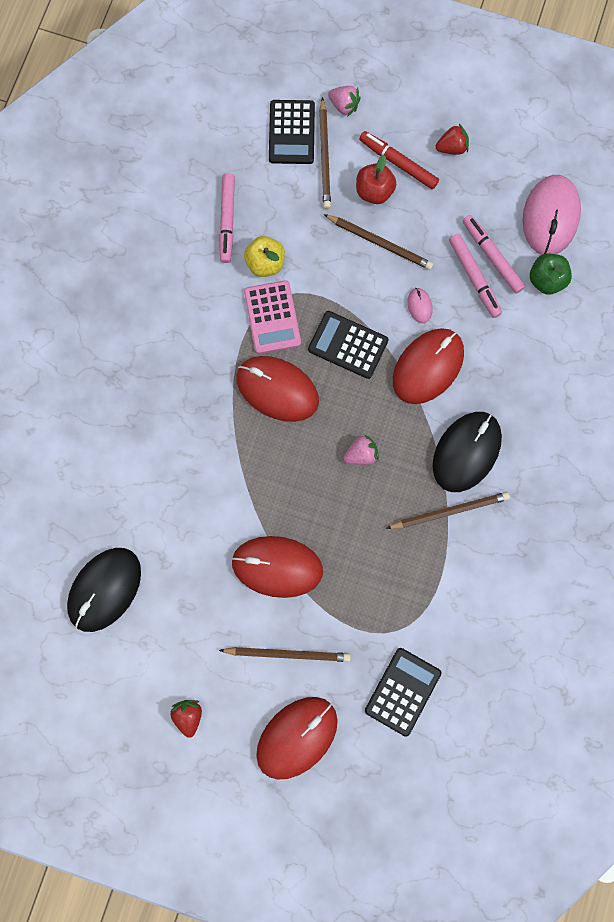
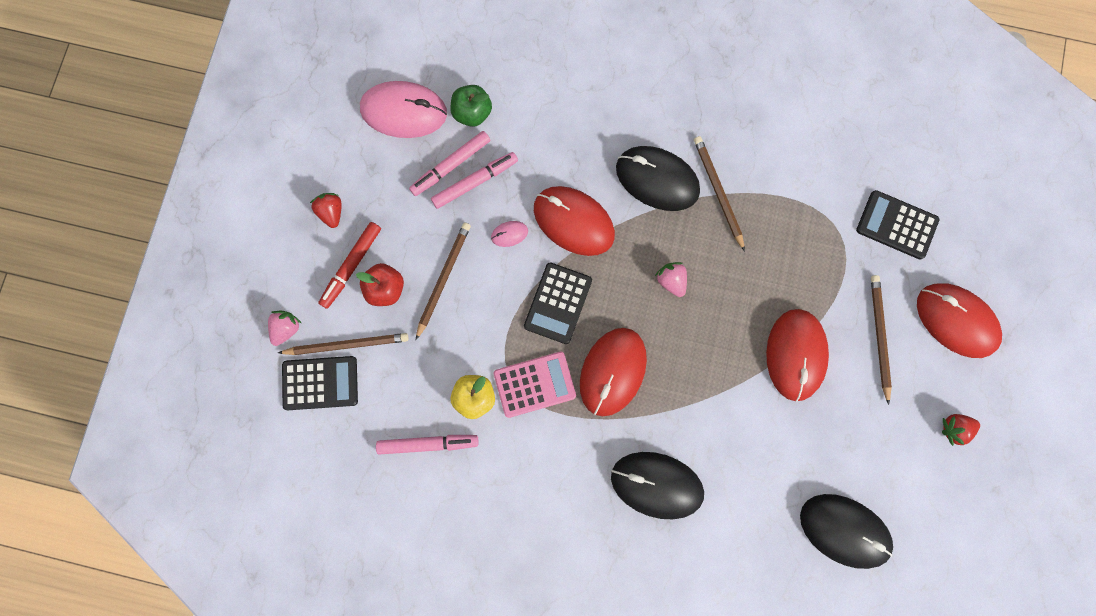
camera: 95 degrees left, 0 degrees up
none -> black mouse [611,452,704,519]

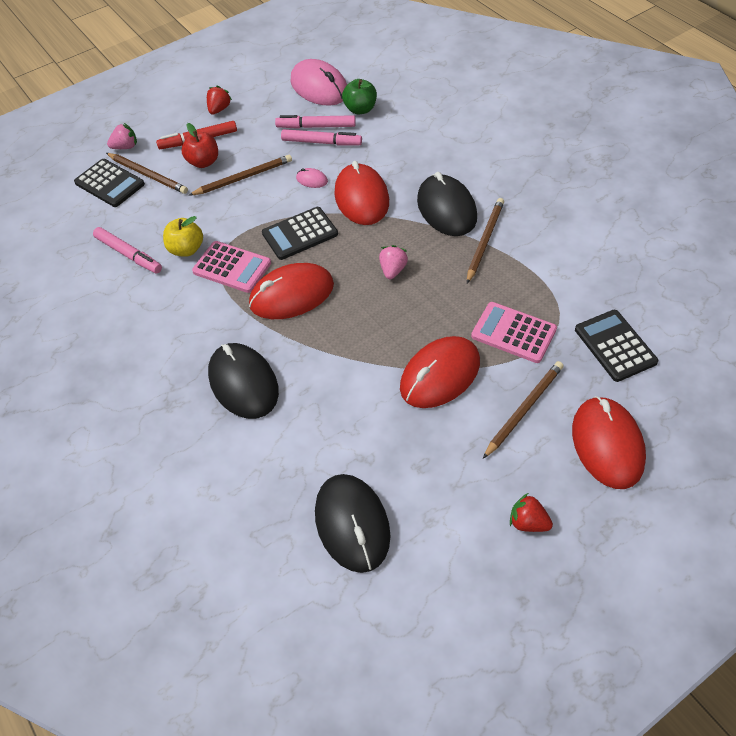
camera: 45 degrees right, 25 degrees down
none -> pink calculator [471,302,557,363]

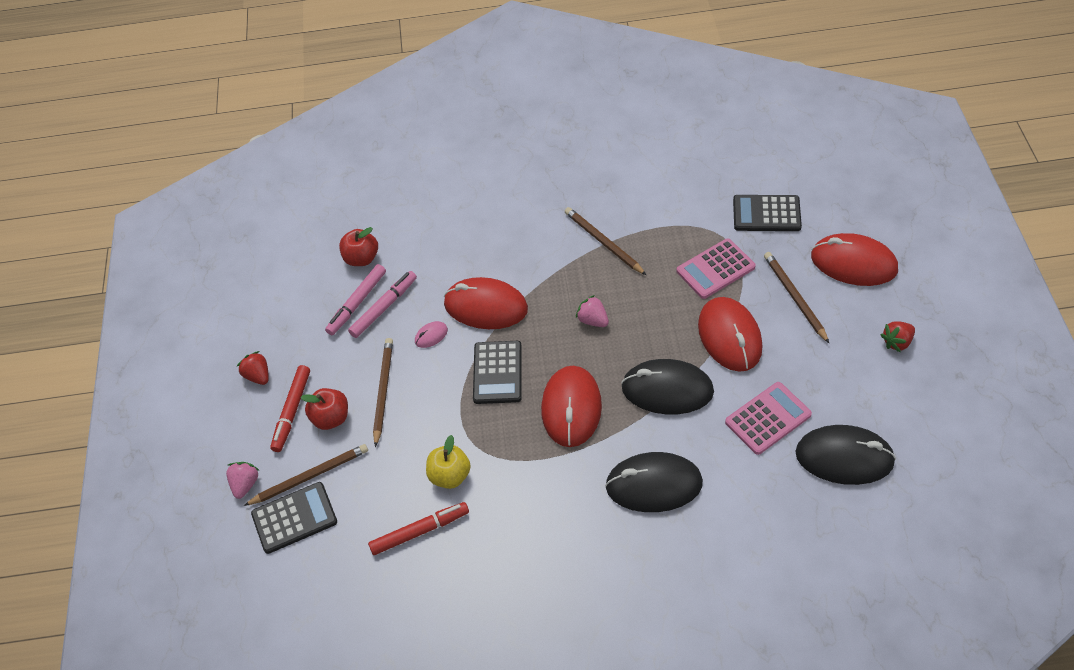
camera: 60 degrees left, 0 degrees up
pink marker [93,227,162,274] -> red marker [368,502,469,555]
pink calculator [192,241,271,293] -> pink calculator moved to [725,382,812,455]
pink mouse [291,59,347,106] -> none
green apple [342,79,377,114] -> red apple [339,227,378,266]
black mouse [417,172,477,236] -> black mouse moved to [621,359,714,414]

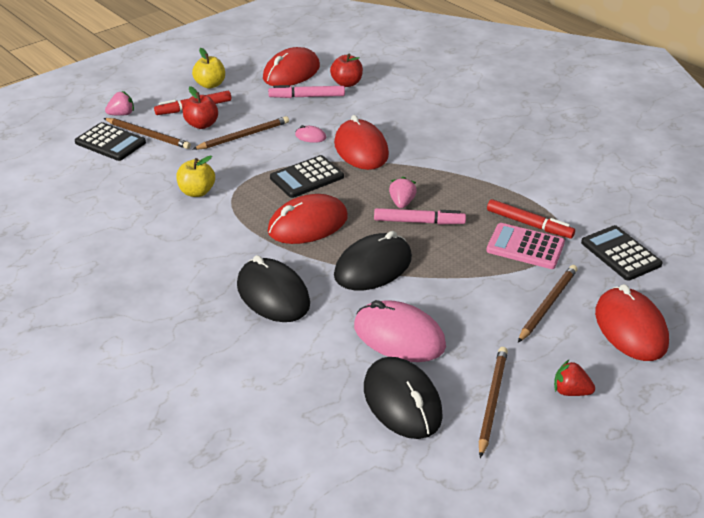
camera: 50 degrees right, 15 degrees down
red strawberry [237,351,269,385] -> yellow apple [192,48,225,89]
pink marker [348,271,417,338] -> pink marker moved to [374,208,466,224]
red marker [368,502,469,555] -> red marker moved to [487,199,575,238]
brown pencil [565,207,646,275] -> brown pencil moved to [479,347,508,458]
black mouse [621,359,714,414] -> black mouse turned 75 degrees clockwise [334,231,412,290]
red mouse [698,297,763,372] -> red mouse moved to [263,47,320,86]
pink calculator [725,382,812,455] -> pink mouse [354,300,446,362]

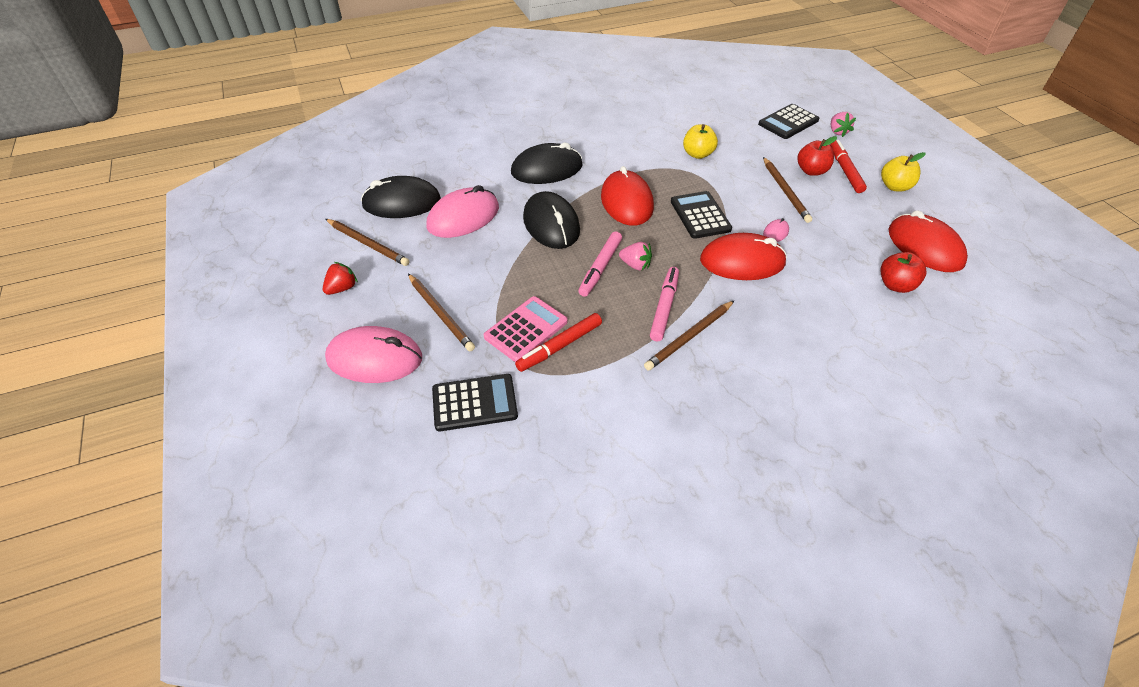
camera: 110 degrees right, 10 degrees up
brown pencil [104,118,191,149] -> brown pencil moved to [644,300,735,371]
pink marker [268,85,345,98] -> pink marker moved to [650,267,679,341]
red mouse [595,284,669,361] -> pink mouse [325,326,422,383]

